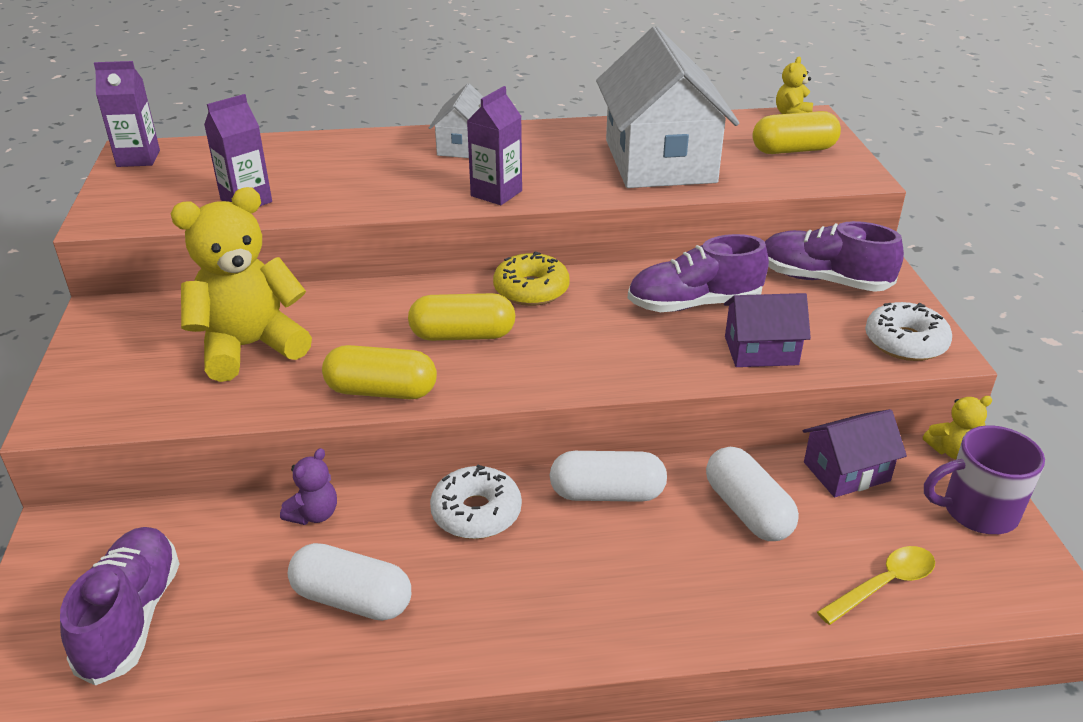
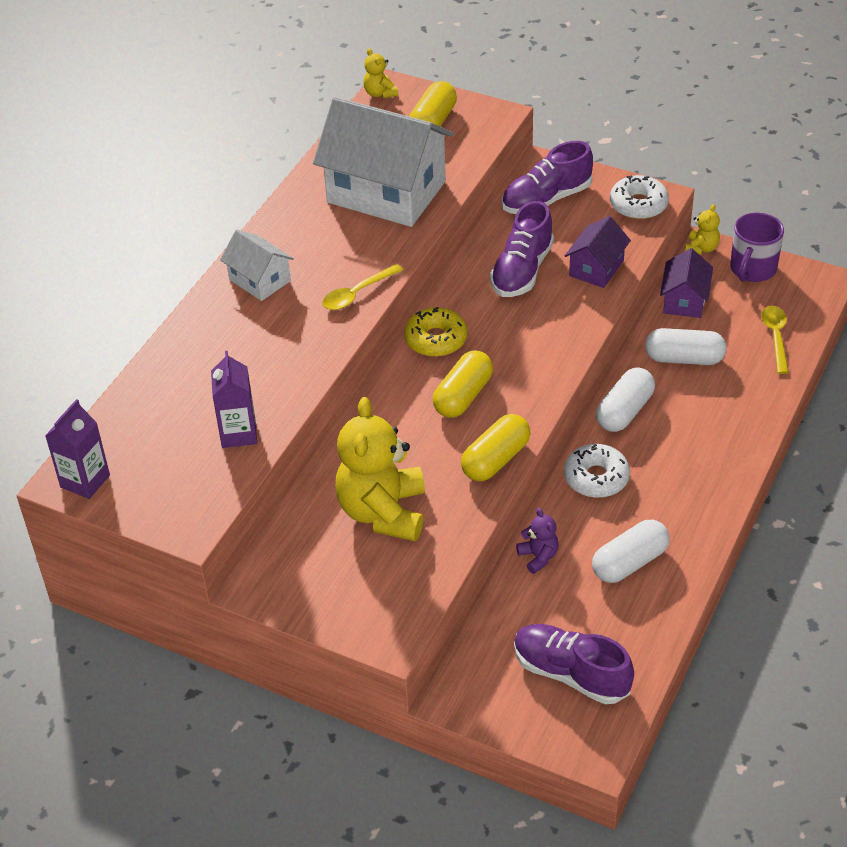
camera: 55 degrees left, 10 degrees up
purple carton [467,86,522,205] -> yellow spoon [322,264,403,310]

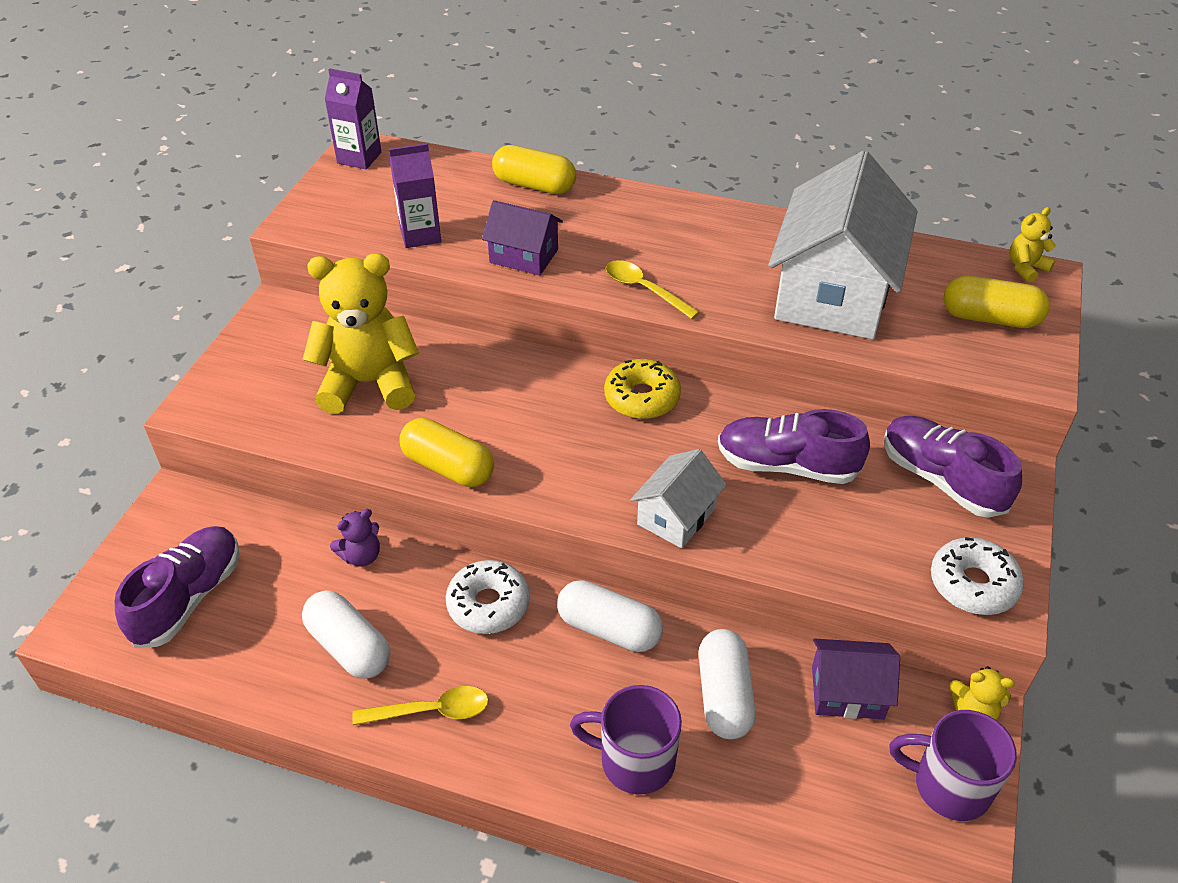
camera: 80 degrees right, 0 degrees up
white house [220,230,294,301] -> white house moved to [631,449,727,548]
yellow capsule [433,350,493,418] -> yellow capsule moved to [492,145,576,194]
purple house [564,216,631,288] -> purple house moved to [482,200,563,276]
yellow spoon [761,306,789,374] -> yellow spoon moved to [352,686,489,725]
none -> purple mug [570,685,682,795]

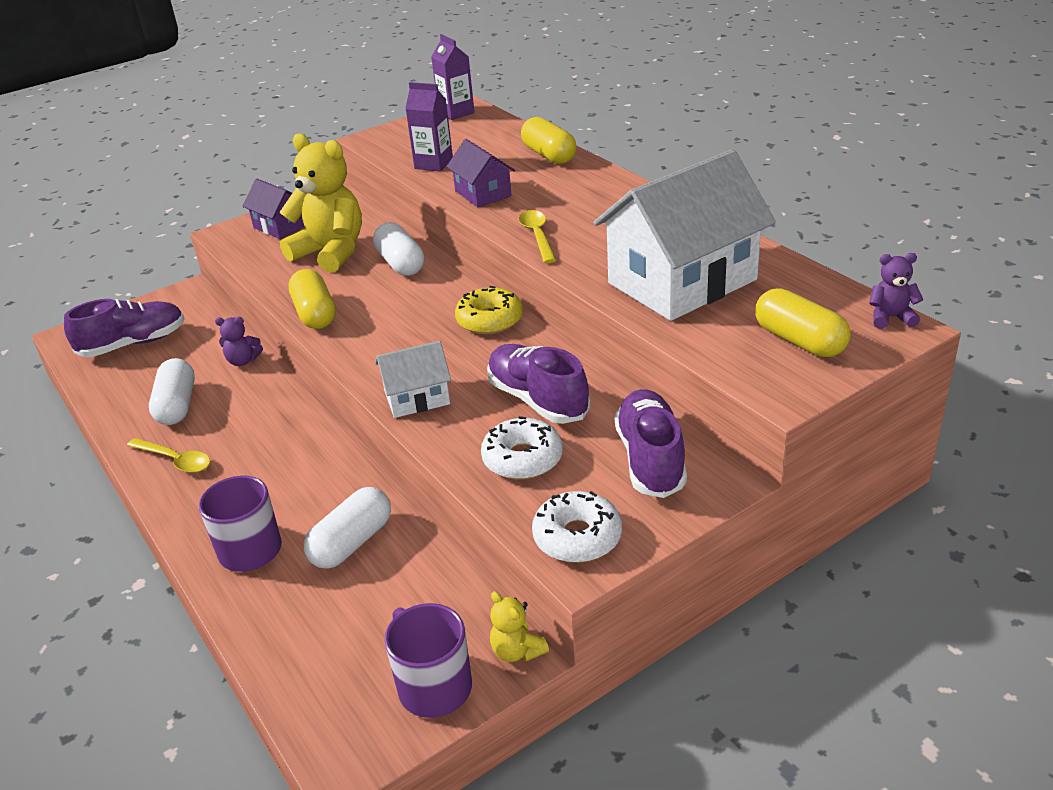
camera: 40 degrees right, 10 degrees down
white donut [446,560,530,634] -> white donut moved to [481,416,563,480]
white capsule [557,580,663,652] -> white capsule moved to [373,222,424,276]
purple house [812,638,900,719] -> purple house moved to [242,179,305,239]
yellow teddy bear [1009,207,1056,283] -> purple teddy bear [869,253,923,329]

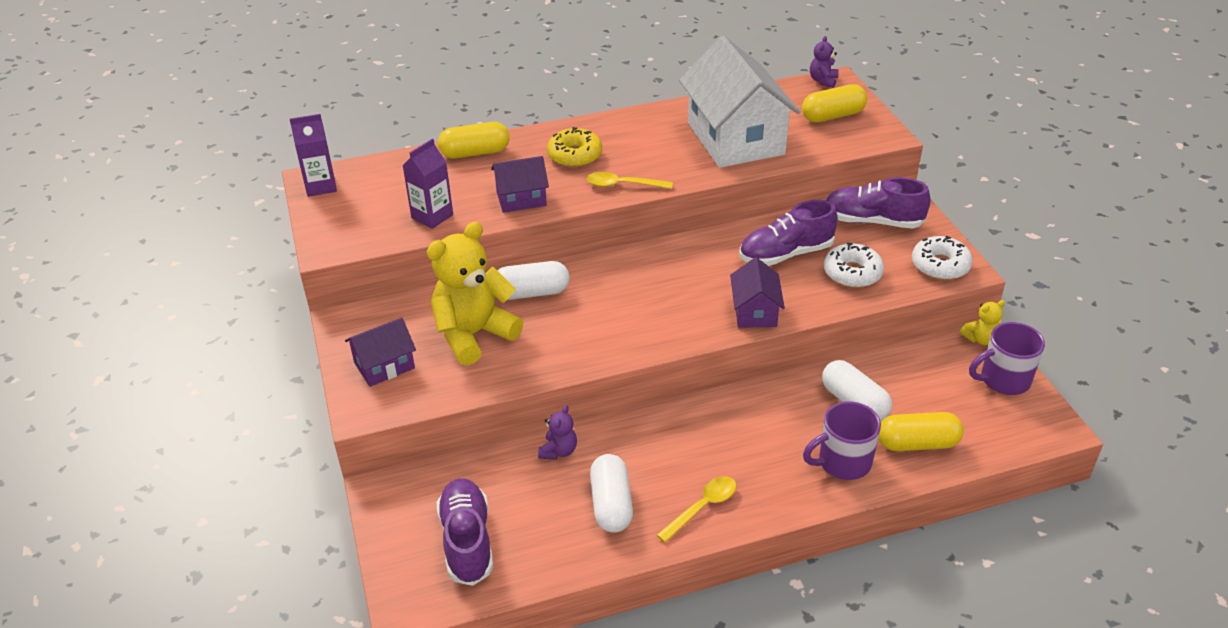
camera: 75 degrees left, 5 degrees up
white capsule [149,358,195,425] -> white capsule turned 75 degrees clockwise [590,454,633,533]
yellow capsule [289,269,336,329] -> yellow capsule moved to [878,412,964,451]
white house [375,341,451,418] -> purple house [730,257,785,328]
yellow donut [455,286,523,334] -> yellow donut moved to [547,127,602,167]

